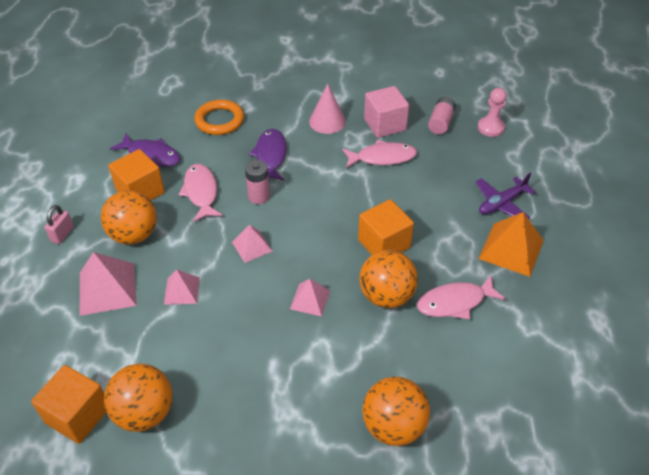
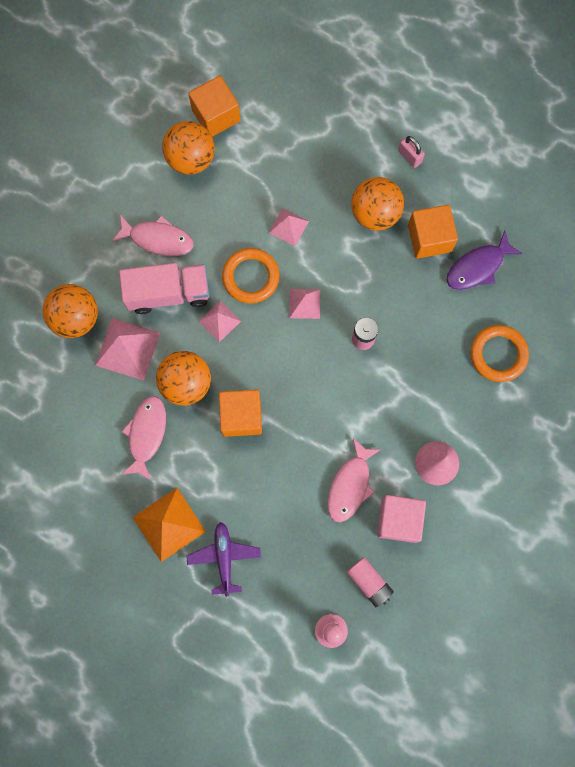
camera: 120 degrees right, 30 degrees up
pink pyramid [80,252,137,316] -> pink pyramid moved to [95,318,160,381]
pink fish [178,164,223,222] -> pink fish moved to [112,215,193,256]
purple fish [249,129,287,180] -> none
none -> pink truck [119,263,209,314]
none -> orange ring [222,248,280,304]

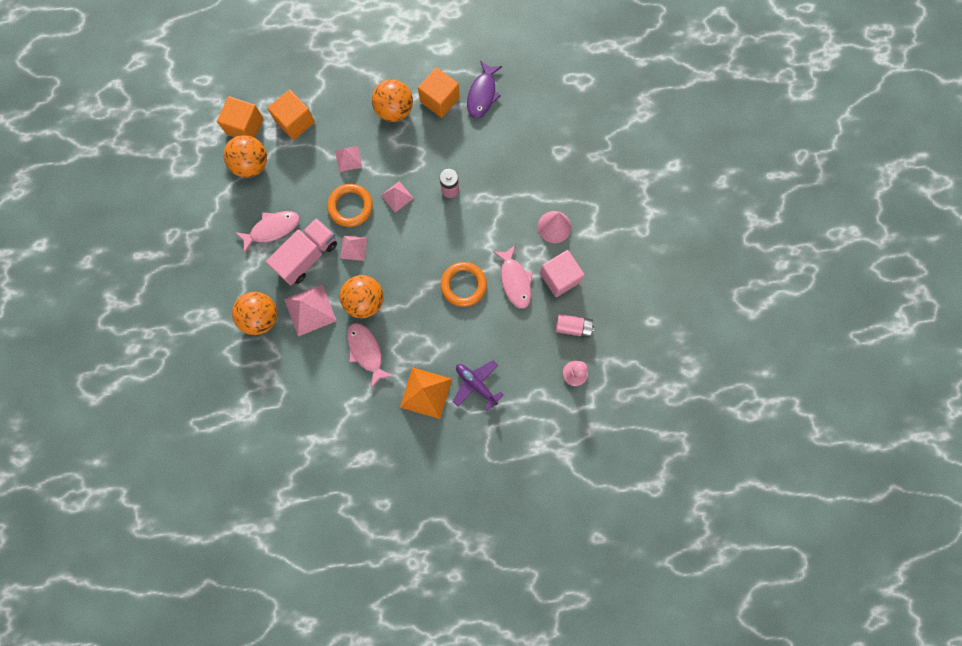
camera: 40 degrees left, 0 degrees up
orange cube [219,390,262,437] -> orange cube moved to [267,90,315,140]
pink padlock [398,136,425,168] -> none
orange ring [471,325,529,382] -> orange ring moved to [440,262,487,307]

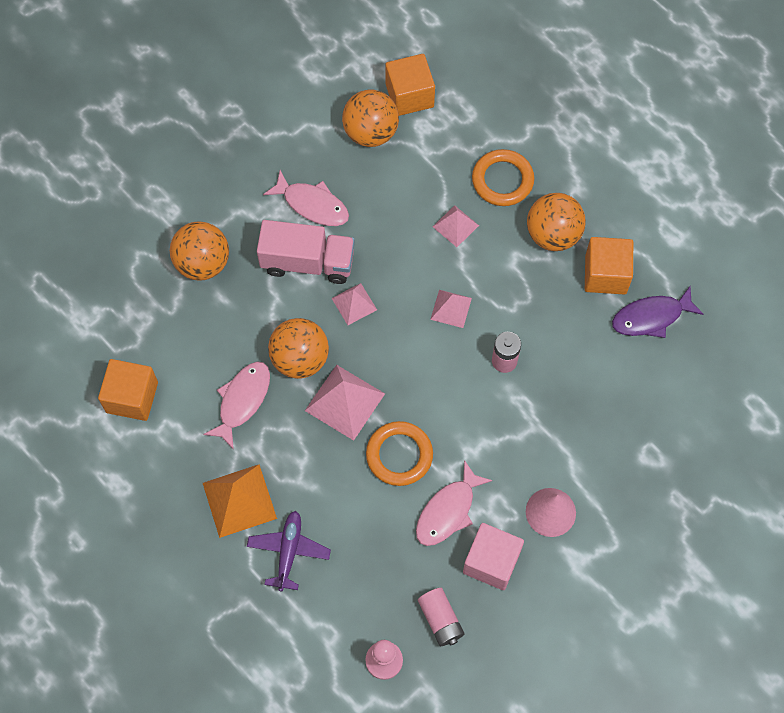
camera: 55 degrees right, 10 degrees down
orange cube [267,90,315,140] -> orange cube moved to [98,359,158,421]
pink pyramid [284,284,337,337] -> pink pyramid moved to [305,365,385,441]
orange ring [327,184,373,227] -> orange ring moved to [472,149,534,206]

